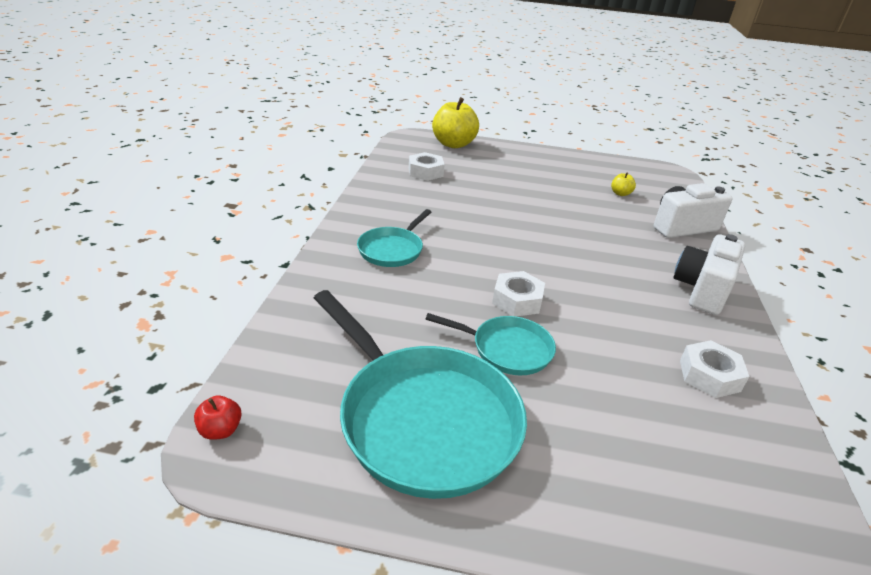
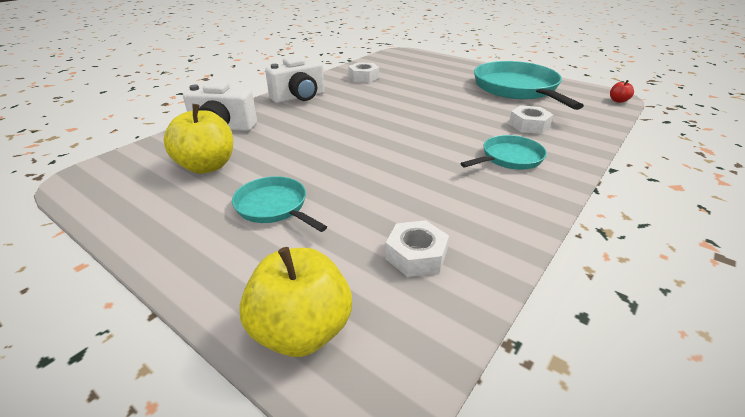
camera: 150 degrees left, 0 degrees up
turquoise pan [426,313,556,375] -> turquoise pan moved to [232,176,327,232]
white nut [492,271,545,316] -> white nut moved to [509,105,554,134]
yellow apple [611,172,636,196] -> yellow apple [164,104,233,174], size x2.25

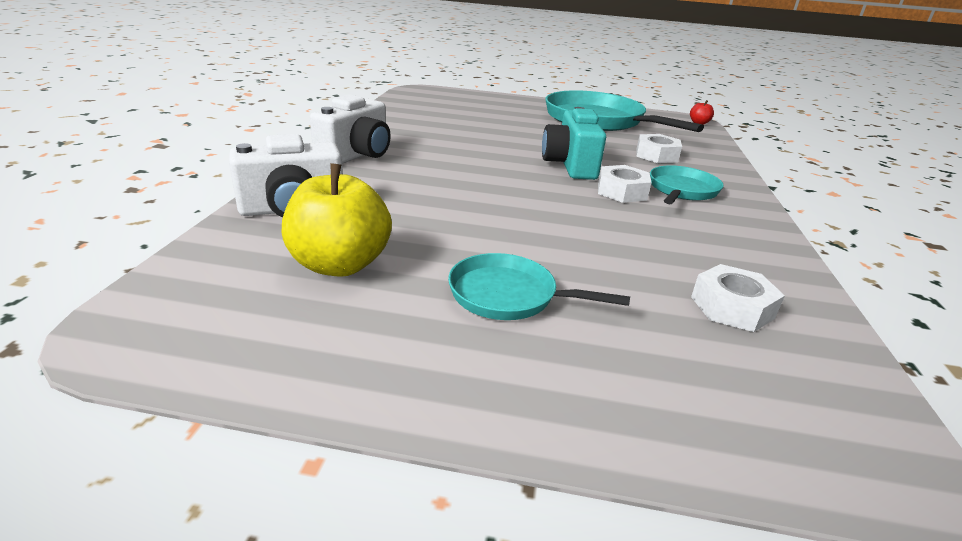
camera: 30 degrees left, 5 degrees down
yellow apple [239,247,352,357] -> none
white nut [348,62,379,82] -> white nut moved to [598,165,652,203]
none -> turquoise camera [542,107,606,180]

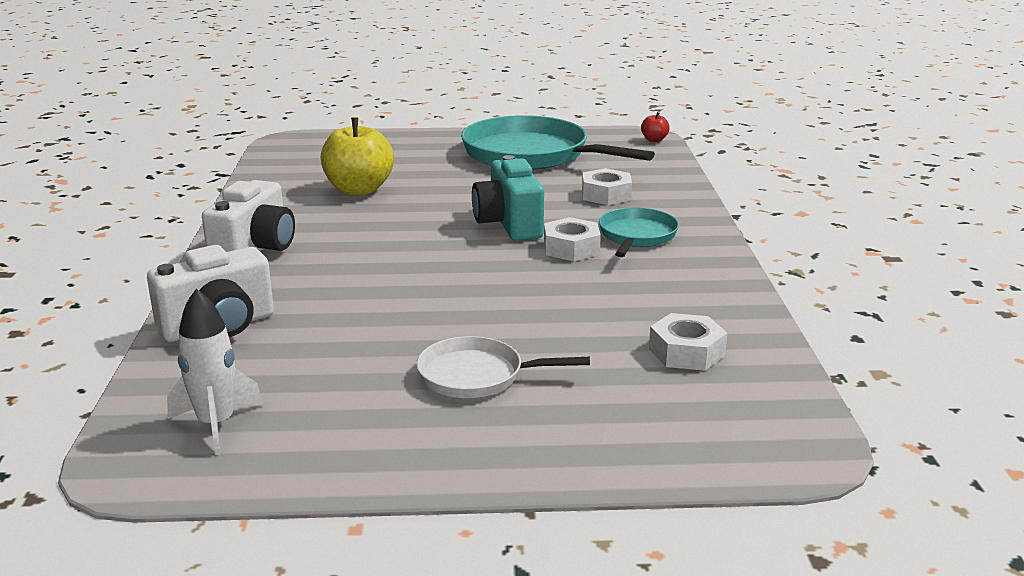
camera: 10 degrees left, 5 degrees down
yellow apple [282,163,392,277] -> yellow apple moved to [321,117,394,195]
turquoise pan [448,253,630,320] -> white pan [416,336,590,398]
none -> white rocket [167,288,263,455]

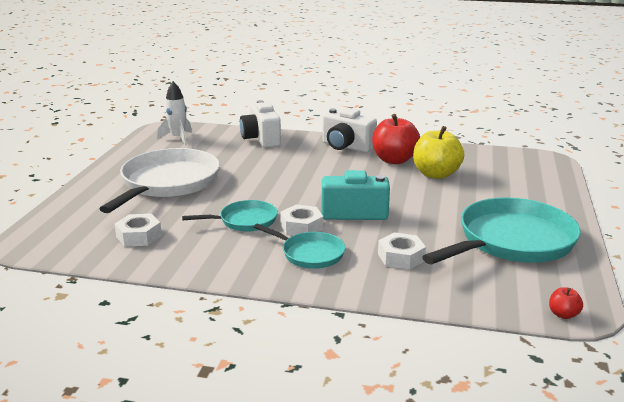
camera: 105 degrees right, 0 degrees up
white pan [416,336,590,398] -> white pan [99,148,220,213], size x1.91
none -> turquoise pan [182,200,278,231]
none -> red apple [372,114,420,164]

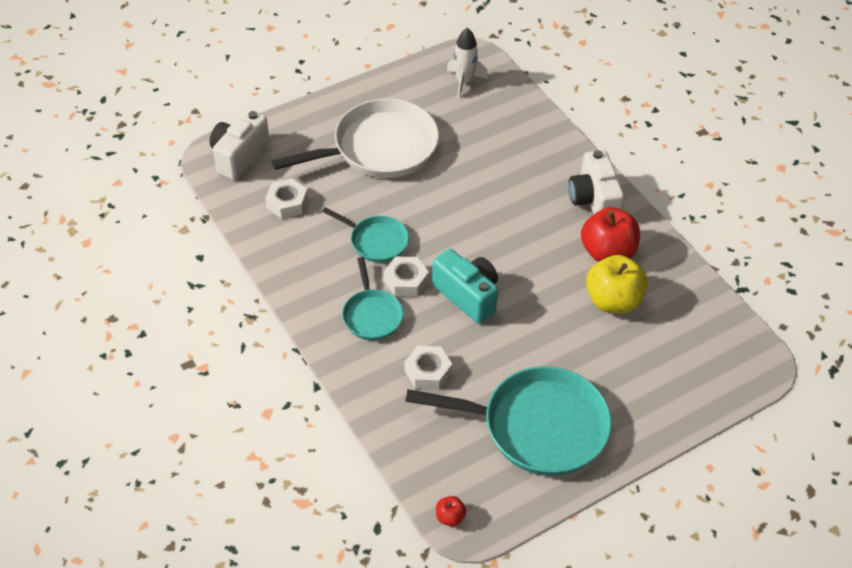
camera: 45 degrees right, 25 degrees up
white camera [240,100,281,148] -> white camera moved to [210,110,269,180]

